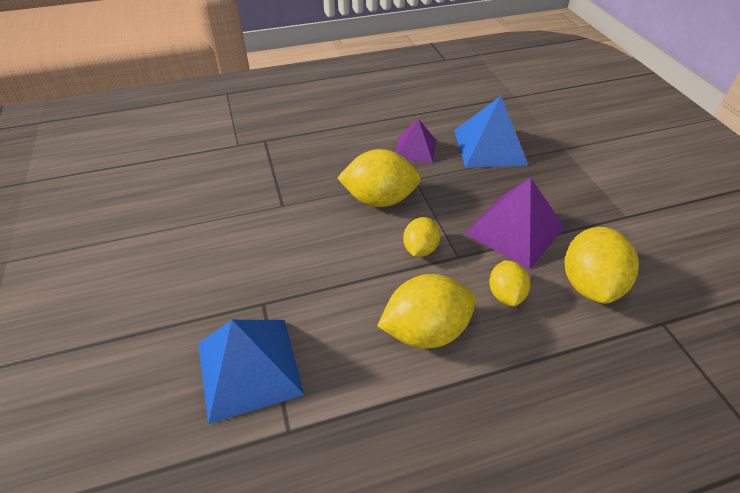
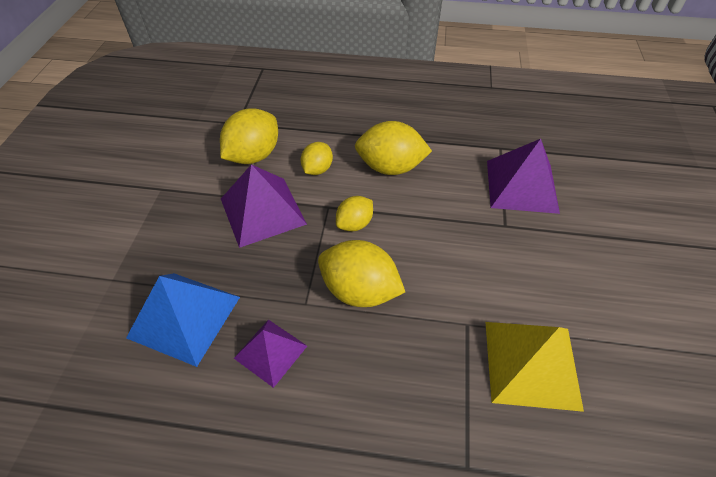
camera: 155 degrees left, 5 degrees up
blue pyramid [198,320,304,424] -> purple pyramid [487,139,560,214]
none -> yellow pyramid [485,322,584,412]

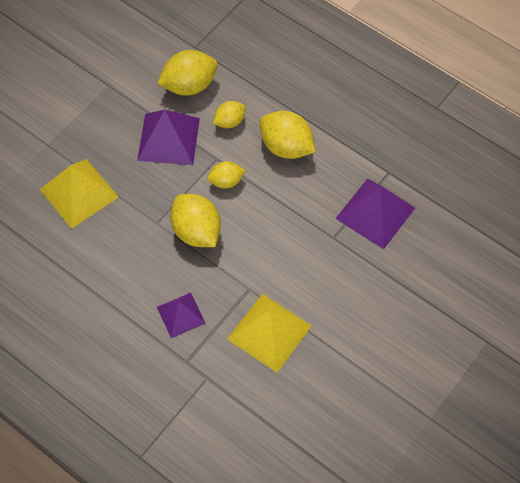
camera: 30 degrees right, 10 degrees up
blue pyramid [126,273,240,367] -> yellow pyramid [39,159,119,229]
purple pyramid [234,319,307,388] -> purple pyramid moved to [157,293,206,338]

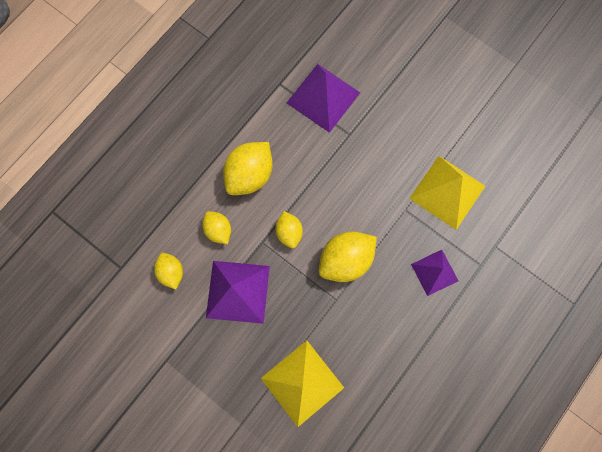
camera: 90 degrees left, 15 degrees up
yellow lemon [157,50,218,96] -> yellow lemon [154,253,183,290], size x0.59

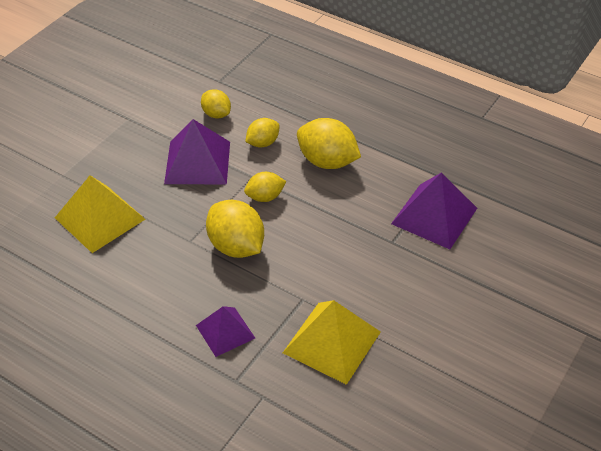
camera: 85 degrees right, 30 degrees down
yellow lemon [154,253,183,290] -> yellow lemon turned 75 degrees clockwise [201,89,231,119]

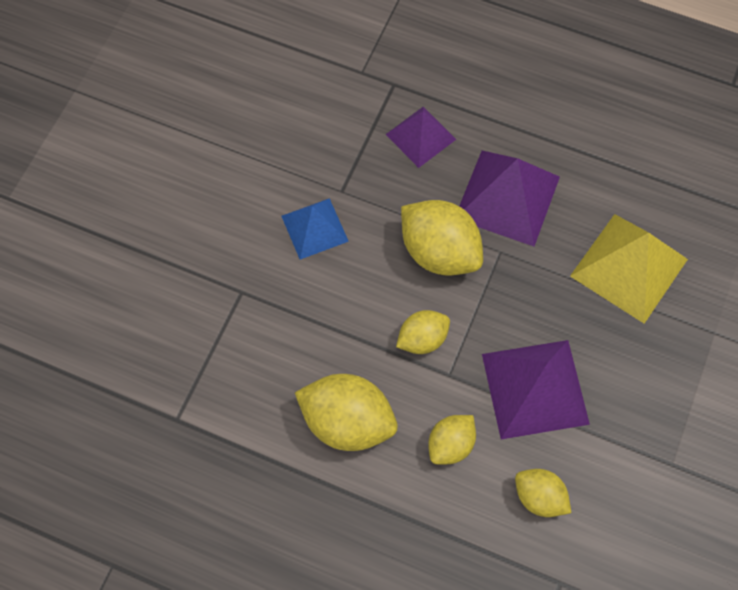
camera: 170 degrees right, 20 degrees up
yellow pyramid [283,300,381,385] -> none
purple pyramid [391,173,477,249] -> purple pyramid moved to [459,150,560,246]
none -> blue pyramid [281,198,349,260]

